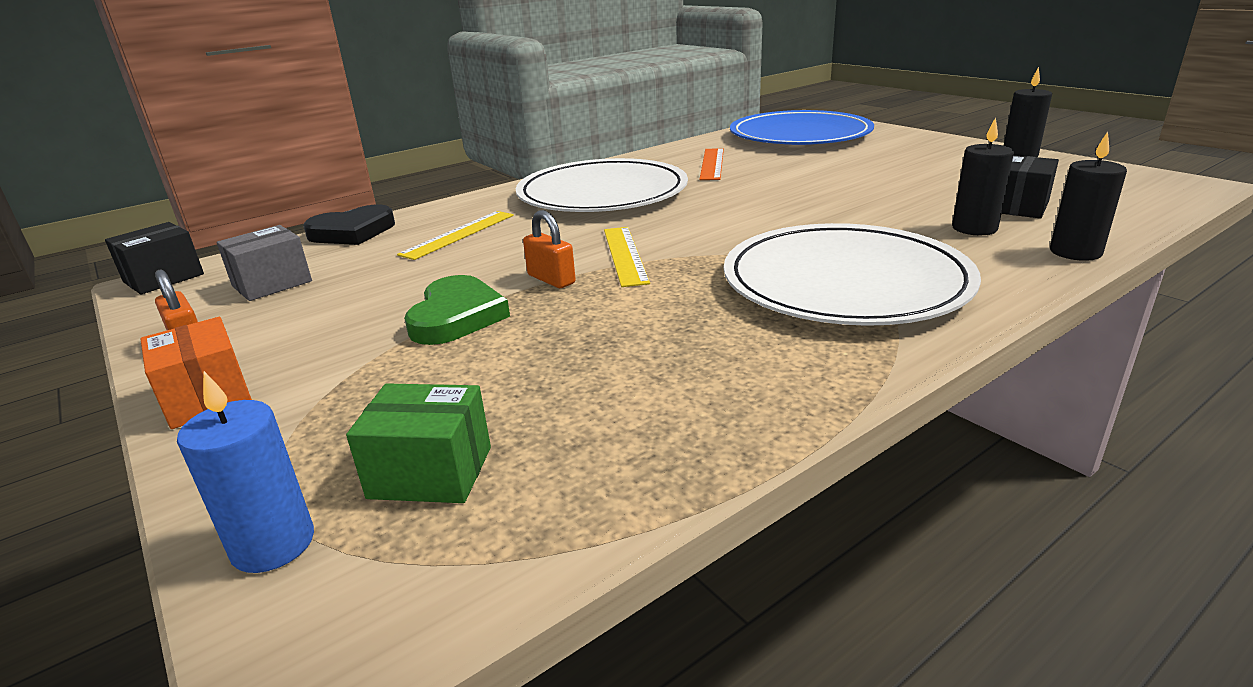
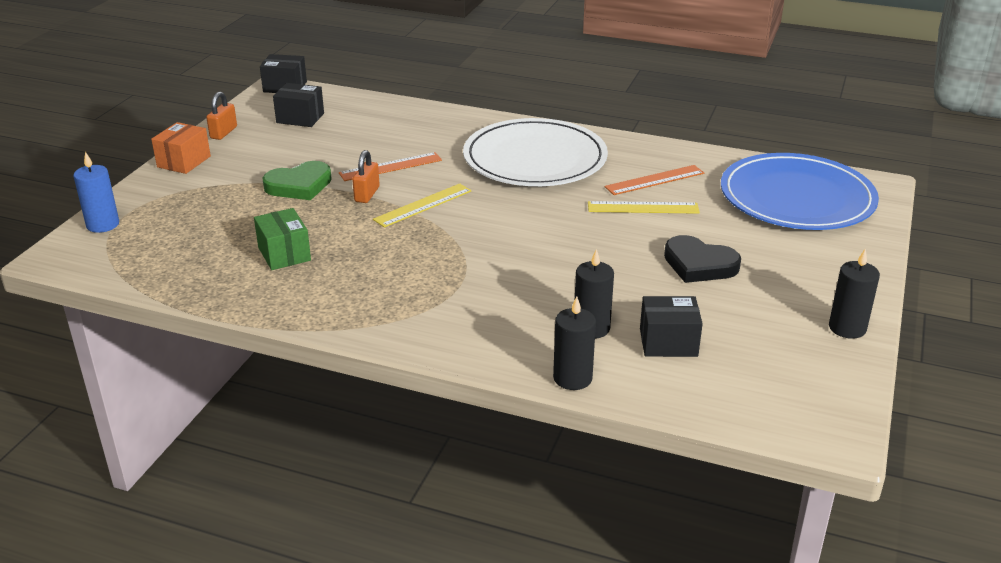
camera: 55 degrees right, 5 degrees up
grey box [217,225,312,301] -> black box [273,83,324,127]
black heart [303,205,395,245] -> black heart moved to [664,235,741,283]
green box [346,383,491,503] -> green box moved to [254,208,311,270]
yellow ruler [397,211,514,260] -> yellow ruler moved to [588,201,700,214]
white plate [724,223,981,326] -> none
none -> orange ruler [339,152,442,181]

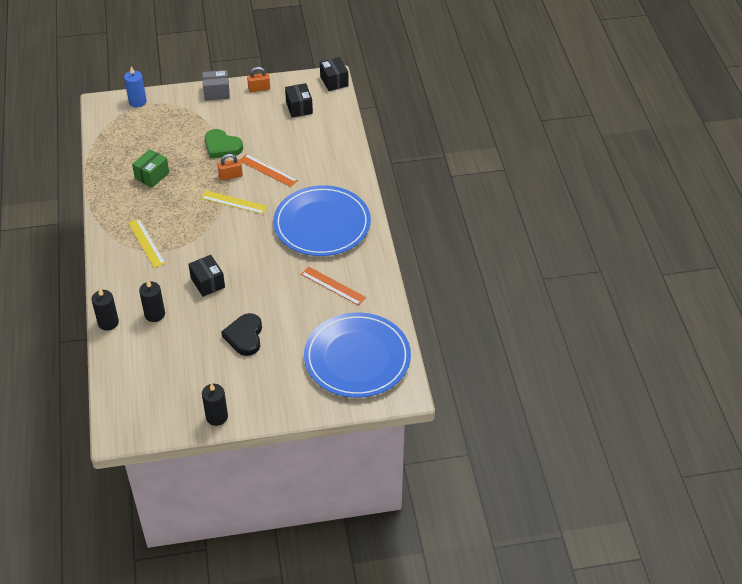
camera: 60 degrees right, 15 degrees up
orange box [151,122,211,174] -> grey box [202,70,230,101]
white plate [463,118,608,186] -> blue plate [273,185,371,256]
yellow ruler [588,201,700,214] -> yellow ruler moved to [128,219,166,268]
black box [640,296,703,357] -> black box moved to [188,255,225,297]

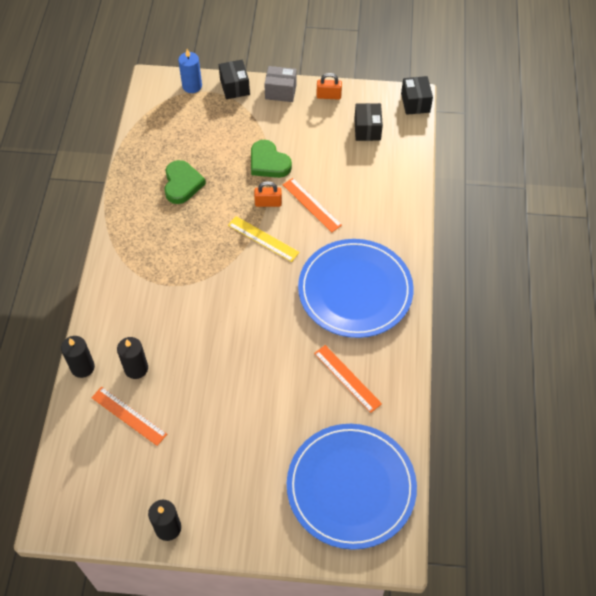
camera: 15 degrees right, 10 degrees up
yellow ruler [128,219,166,268] -> none
green box [132,149,169,188] -> green heart [164,160,206,204]
black box [188,255,225,297] -> black box moved to [219,60,250,99]
black heart [221,313,262,356] -> none
none -> orange ruler [91,387,167,446]

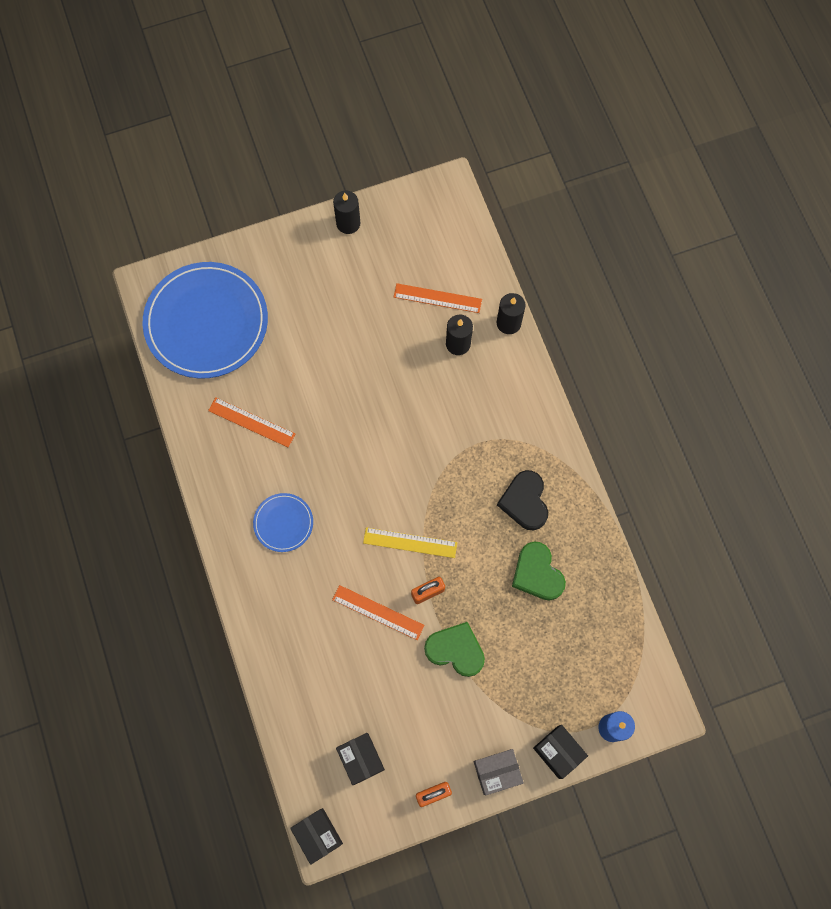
camera: 155 degrees right, 15 degrees up
blue plate [298,239,414,338] -> blue plate [253,493,313,552], size x0.46
none -> black heart [497,470,548,530]

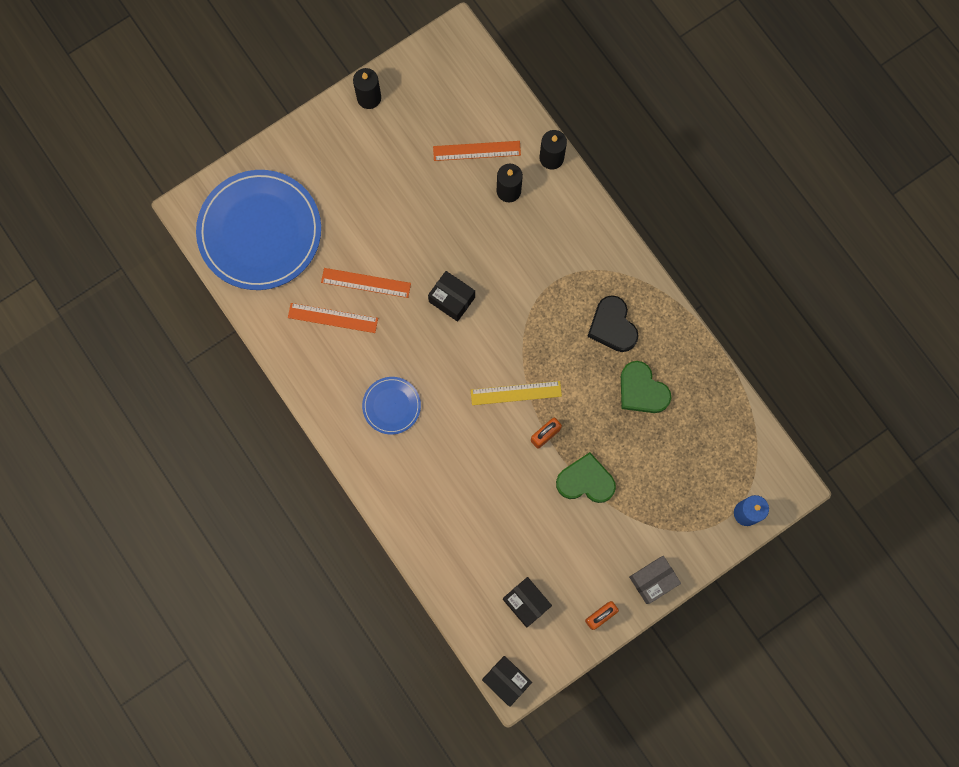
camera: 15 degrees left, 5 degrees up
orange ruler [332,585,424,640] -> orange ruler moved to [321,268,411,298]
black box [533,725,588,779] -> black box moved to [428,271,475,322]

